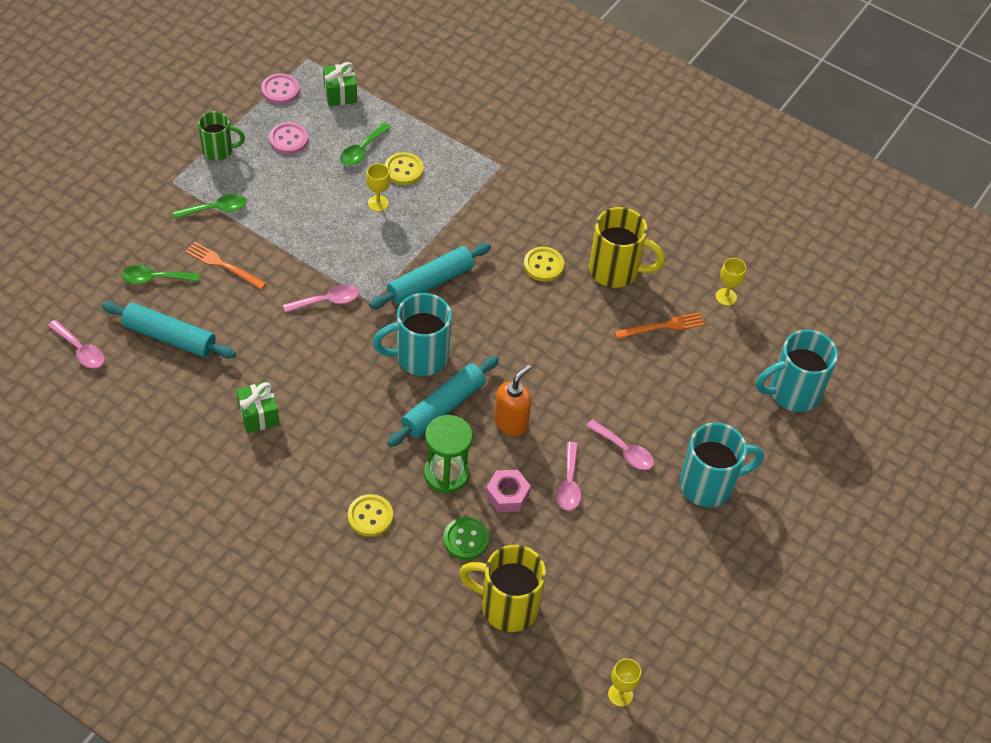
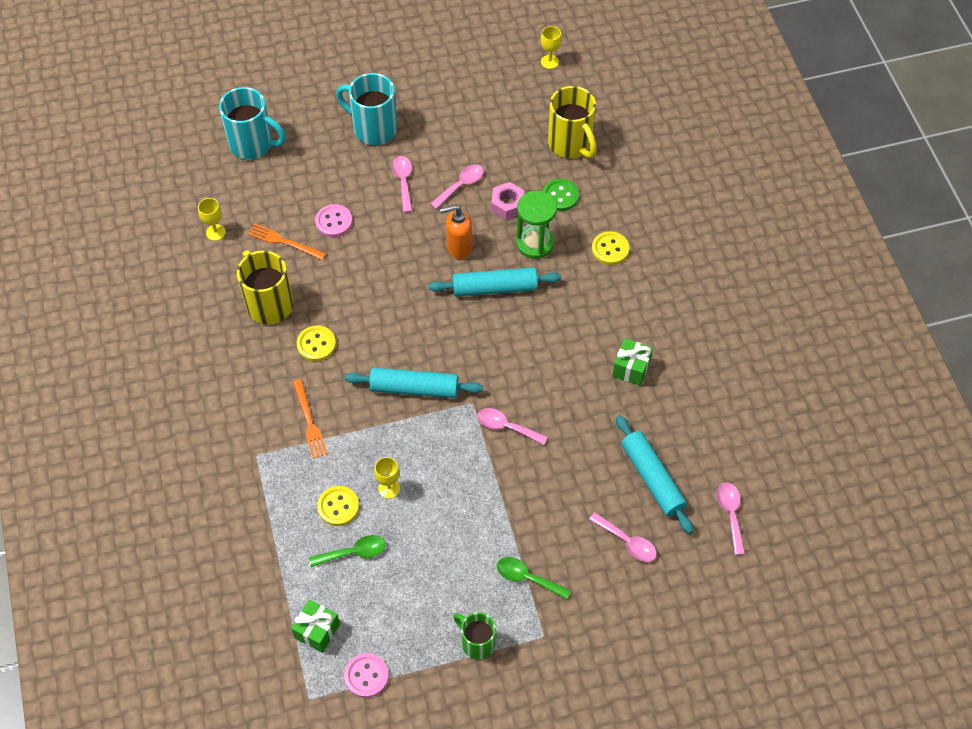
camera: 135 degrees left, 5 degrees up
green spoon [121,265,199,284] -> pink spoon [589,512,657,562]
orange fork [185,242,267,289] -> orange fork moved to [293,379,328,459]
pink button [269,122,308,154] -> pink button moved to [315,204,352,237]
turquoise mug [373,293,452,376] -> none

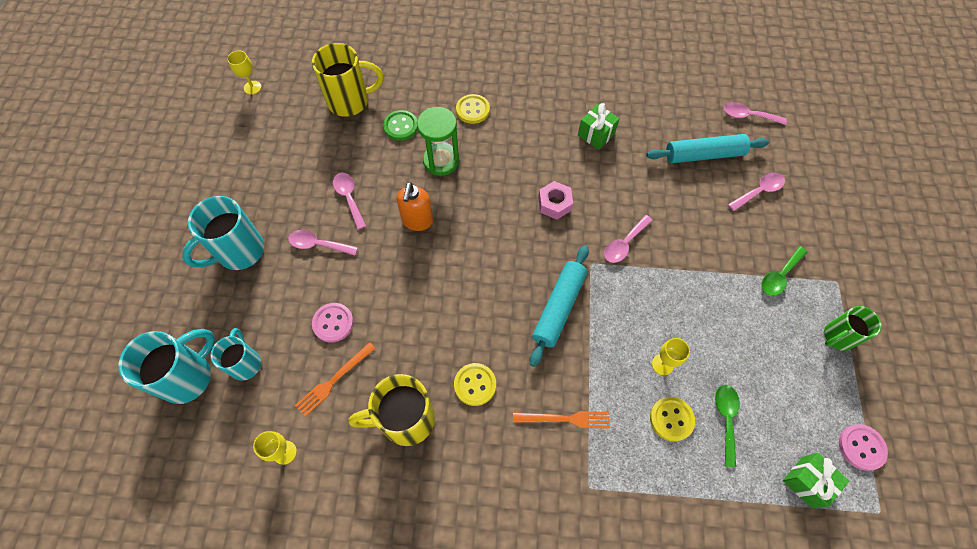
camera: 70 degrees left, 5 degrees up
turquoise rolling pin [429,268,561,297] -> none
pink nut [491,182,525,219] -> pink nut moved to [538,181,573,219]
none -> turquoise mug [211,328,261,381]

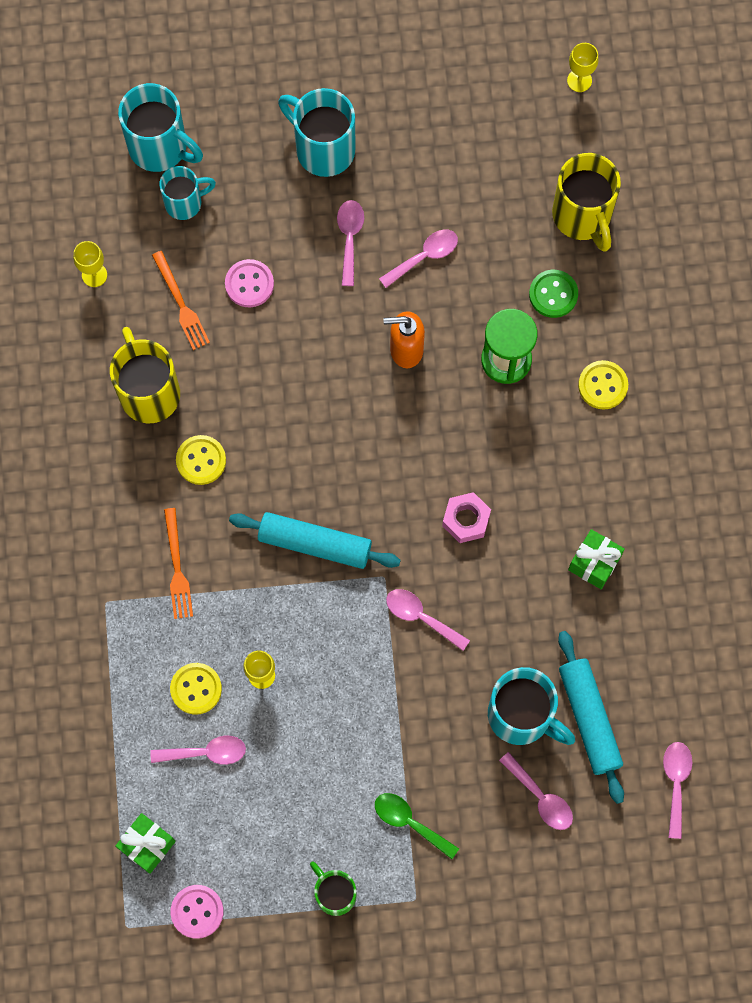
camera: 80 degrees right, 10 degrees up
orange fork [295,342,376,417] -> orange fork turned 150 degrees counterclockwise [152,251,210,350]
green spoon [715,385,740,467] -> pink spoon [150,736,246,765]
none -> turquoise mug [488,667,575,745]

